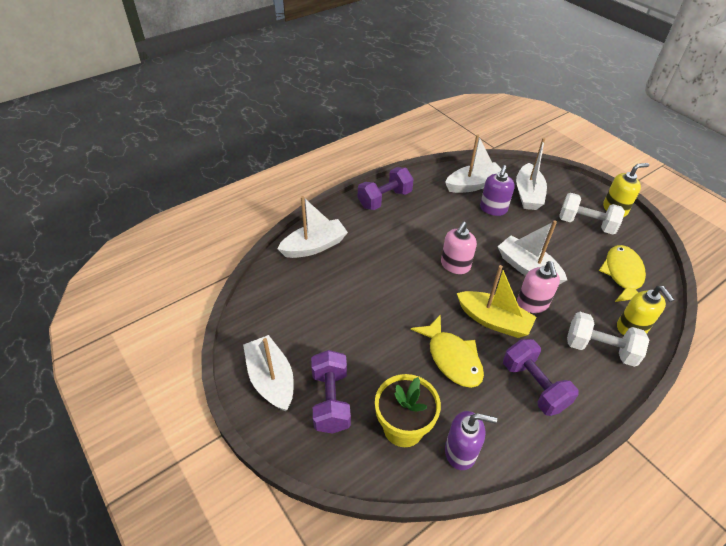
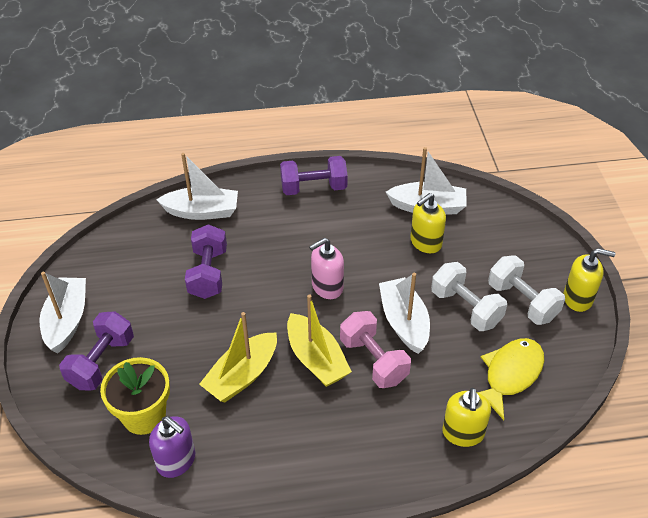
camera: 30 degrees right, 0 degrees up
yellow fish [411,314,484,388] -> yellow boat [199,312,277,402]
purple soap dispenser [480,165,515,216] -> yellow soap dispenser [410,193,446,253]
purple dumbbell [503,339,579,416] -> purple dumbbell moved to [185,224,227,299]
white boat [516,138,547,210] -> none
pink soap dispenser [517,261,560,313] -> pink dumbbell [340,311,411,388]
white dumbbell [567,312,649,367] -> white dumbbell moved to [431,262,507,331]

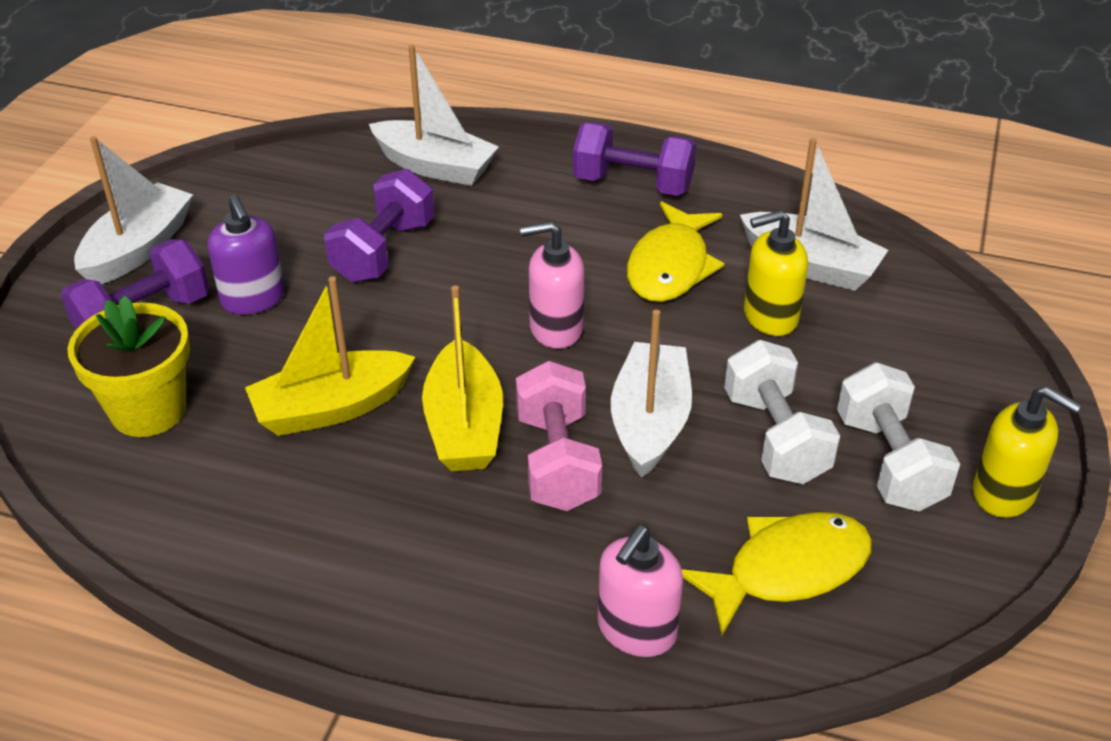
camera: 25 degrees right, 5 degrees down
purple soap dispenser [149,416,195,478] -> purple soap dispenser moved to [208,195,285,315]
yellow soap dispenser [442,388,491,447] -> pink soap dispenser [598,526,683,657]
none -> yellow fish [627,201,725,302]

